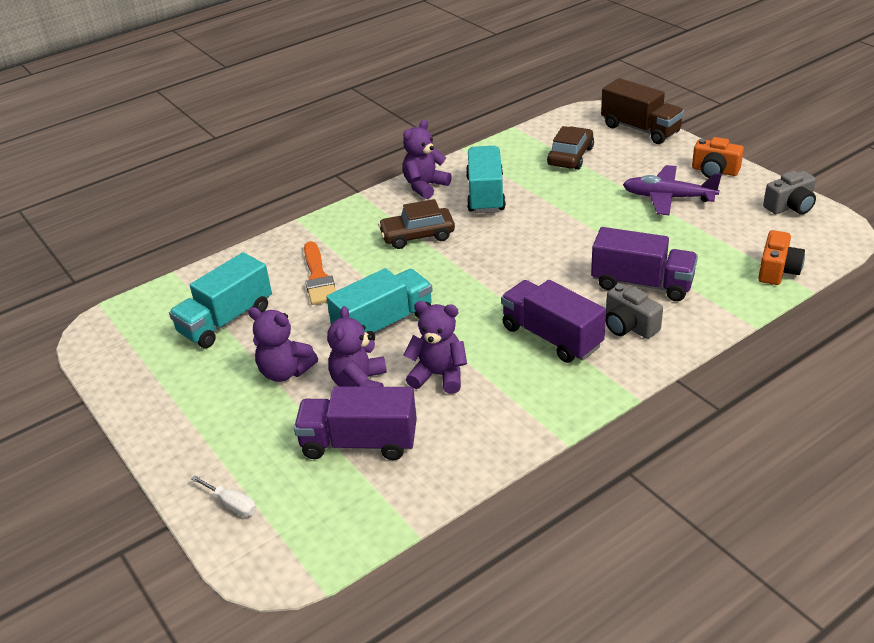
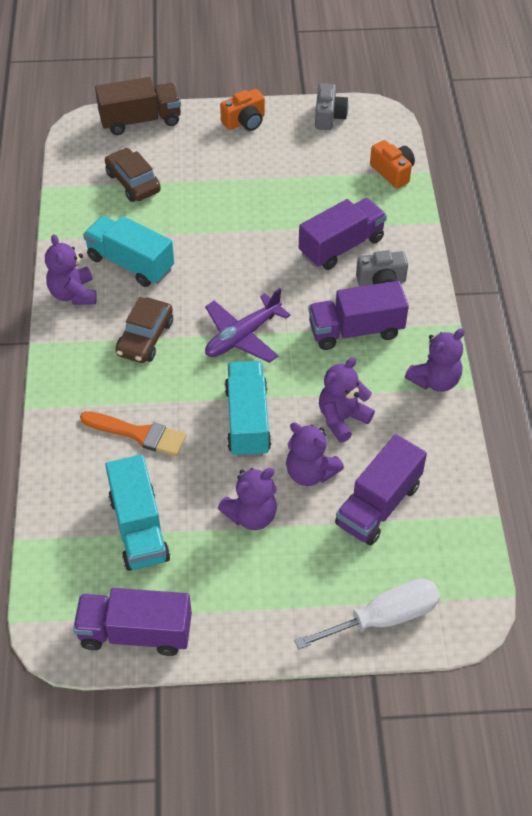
camera: 60 degrees left, 15 degrees up
white screwdriver [191,475,257,517] -> white screwdriver [294,579,440,649], size x2.01
purple plane [623,165,722,215] -> purple plane moved to [205,288,291,363]
none -> purple truck [73,588,192,656]
none -> purple teddy bear [405,328,465,392]

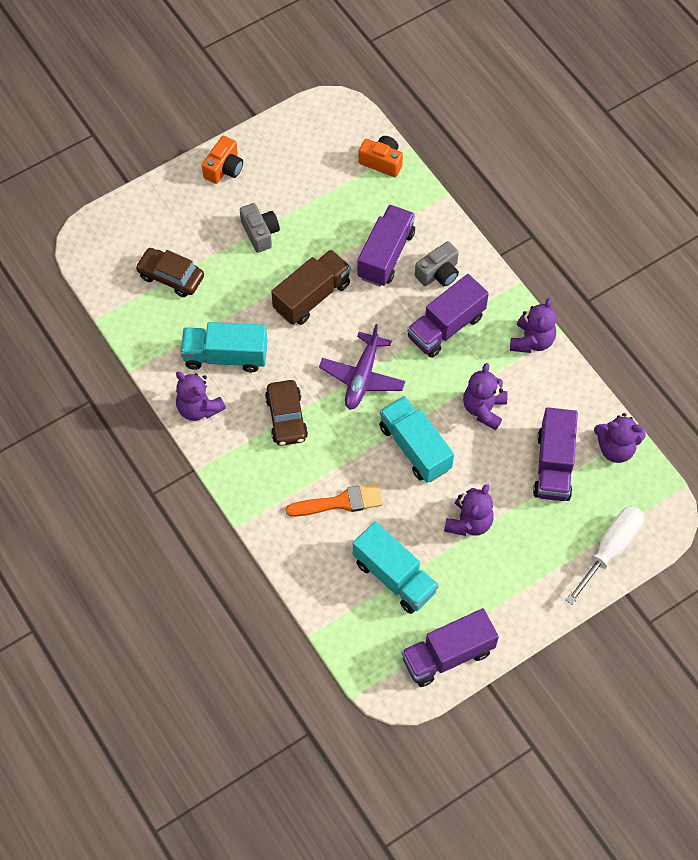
camera: 30 degrees left, 10 degrees up
brown truck [95,77,181,135] -> brown truck moved to [271,250,351,325]
purple teddy bear [286,423,344,486] -> purple teddy bear moved to [594,413,646,463]
grey camera [315,83,349,130] -> grey camera moved to [240,203,280,253]

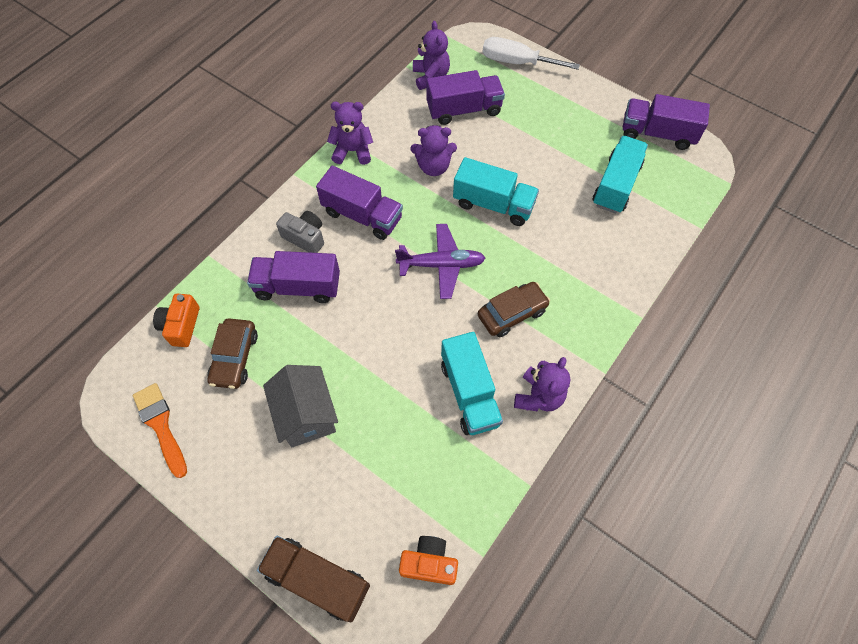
camera: 110 degrees left, 0 degrees up
brown car [135,248,204,297] -> brown car moved to [207,318,258,389]
orange camera [202,136,243,184] -> orange camera moved to [399,536,458,585]
grey camera [240,203,280,253] -> grey house [263,365,338,447]
brown truck [271,250,351,325] -> brown truck moved to [257,536,370,622]
orange brush [285,483,383,517] -> orange brush moved to [133,383,187,478]
turquoise truck [379,396,454,483] -> turquoise truck turned 105 degrees counterclockwise [453,157,539,226]
purple truck [401,608,499,687] -> purple truck turned 150 degrees clockwise [623,94,710,150]
purple teddy bear [444,484,494,536] -> none

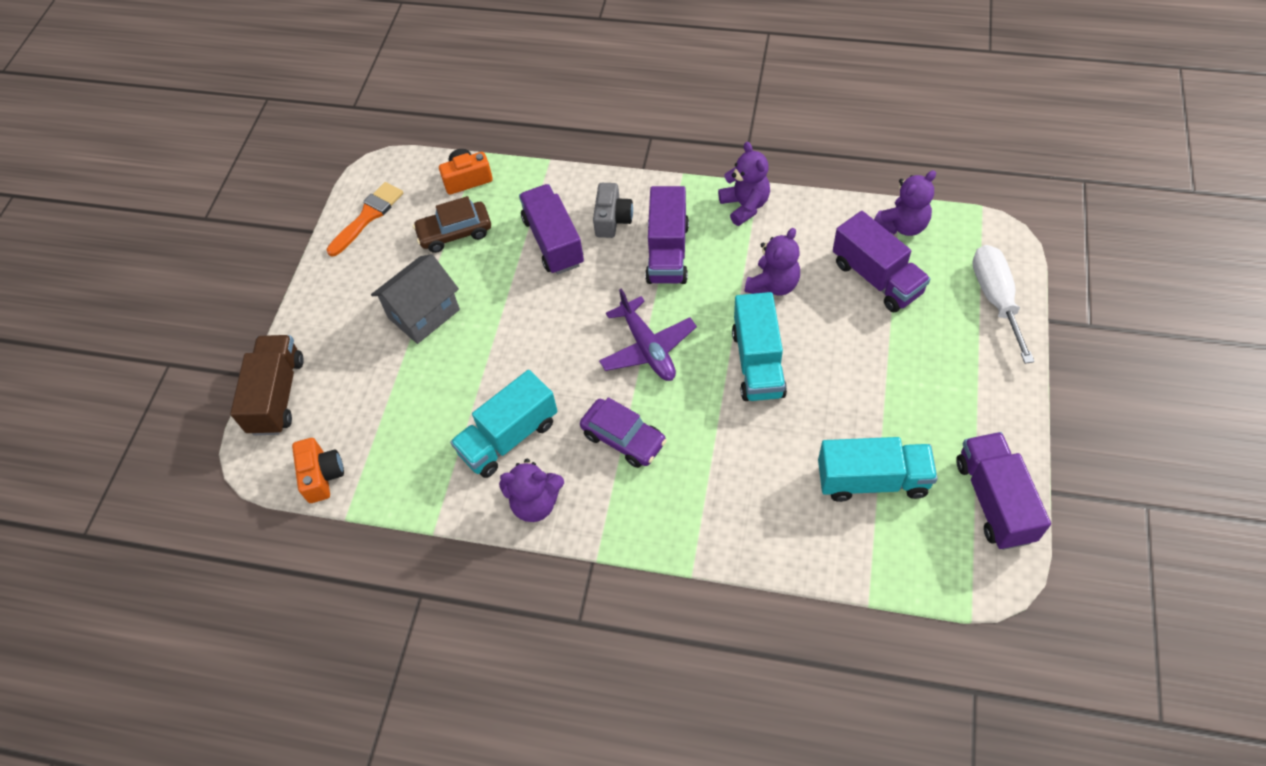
camera: 70 degrees right, 5 degrees down
purple teddy bear [411,125,457,176] -> purple teddy bear turned 120 degrees counterclockwise [745,228,800,295]
brown car [478,282,550,337] -> purple car [580,397,667,468]

